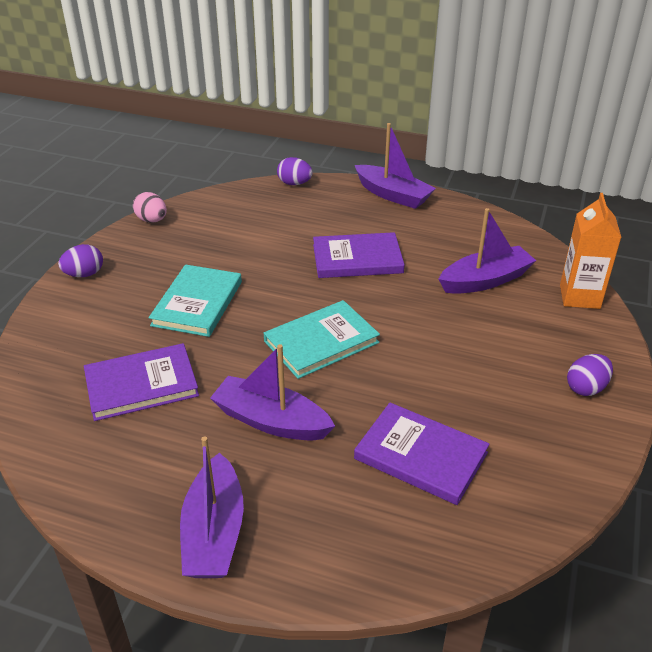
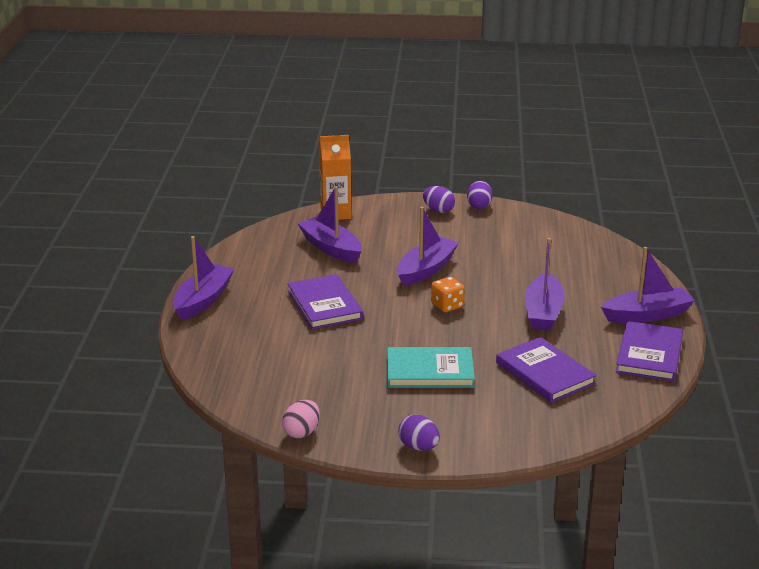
camera: 105 degrees left, 10 degrees down
turquoise book [264,300,380,379] -> orange dice [431,277,465,312]
purple egg [277,157,313,185] -> purple egg moved to [467,181,493,209]
purple book [354,403,490,505] -> purple book moved to [616,321,683,381]
none -> purple boat [397,207,459,286]

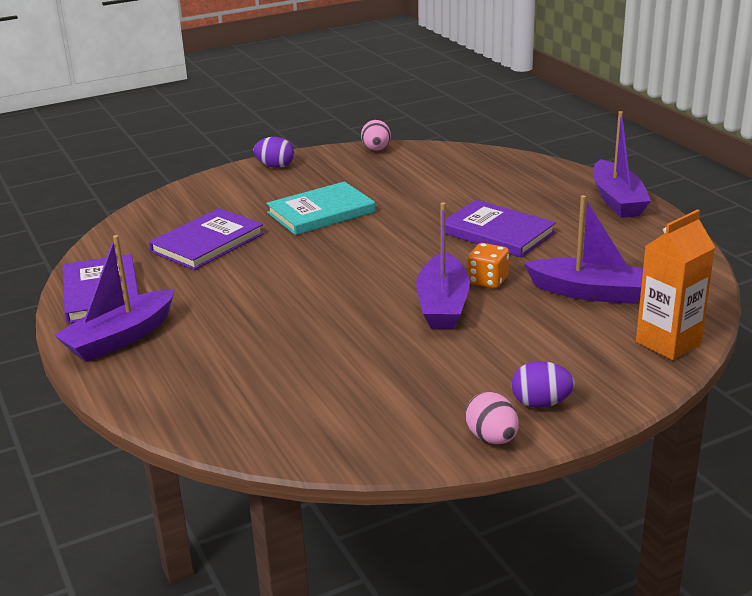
camera: 150 degrees right, 0 degrees up
orange dice [431,277,465,312] -> orange dice moved to [468,243,509,289]
purple egg [467,181,493,209] -> pink egg [466,392,519,444]
purple book [496,337,597,403] -> purple book turned 75 degrees counterclockwise [149,208,264,270]
purple boat [525,238,565,331] -> none

